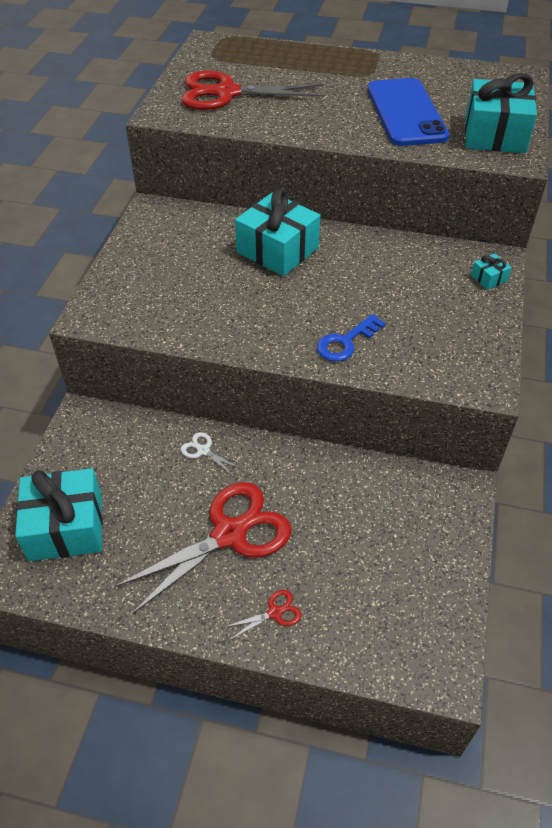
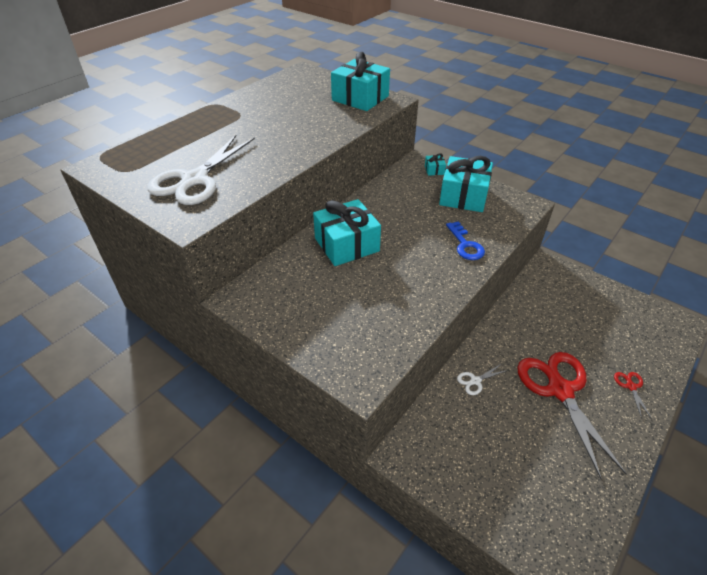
camera: 65 degrees left, 5 degrees down
turquoise gift [15,468,103,561] -> turquoise gift moved to [439,156,493,212]
red scissors [181,71,324,110] -> white scissors [147,135,255,205]
blue phone [367,78,449,146] -> none

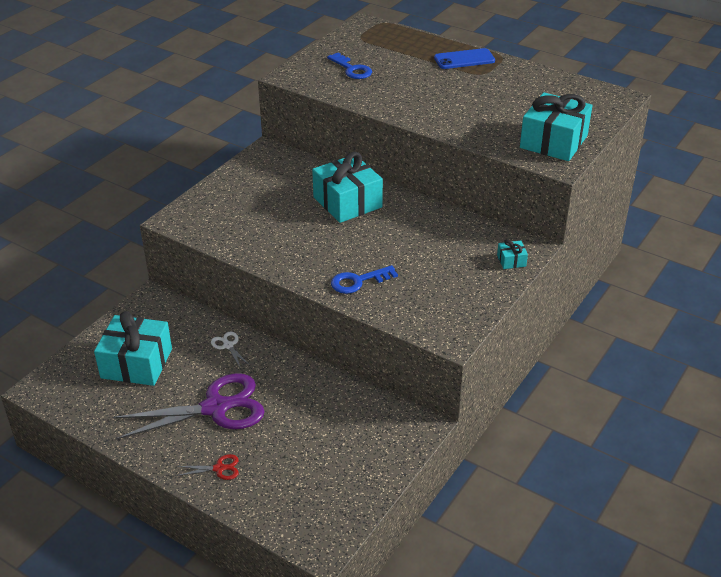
camera: 85 degrees right, 5 degrees down
white scissors [147,135,255,205] -> blue key [327,53,372,79]
turquoise gift [439,156,493,212] -> turquoise gift moved to [94,311,172,386]
red scissors [517,352,627,479] -> purple scissors [112,373,265,440]
none -> blue phone [434,48,495,69]

